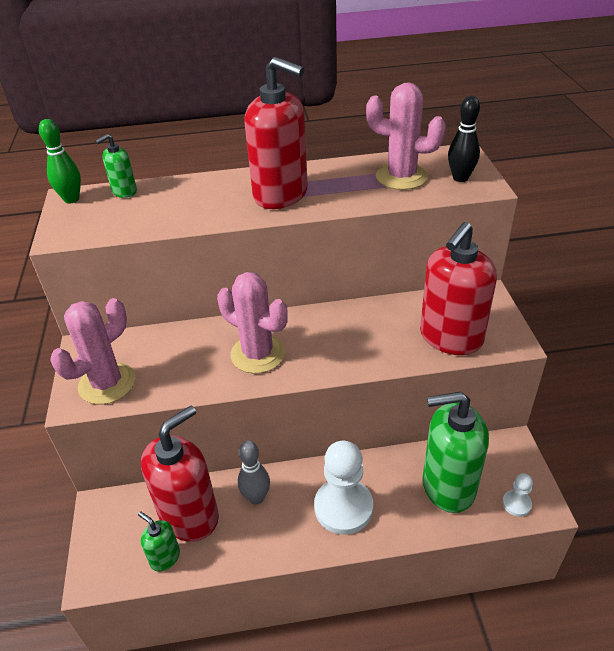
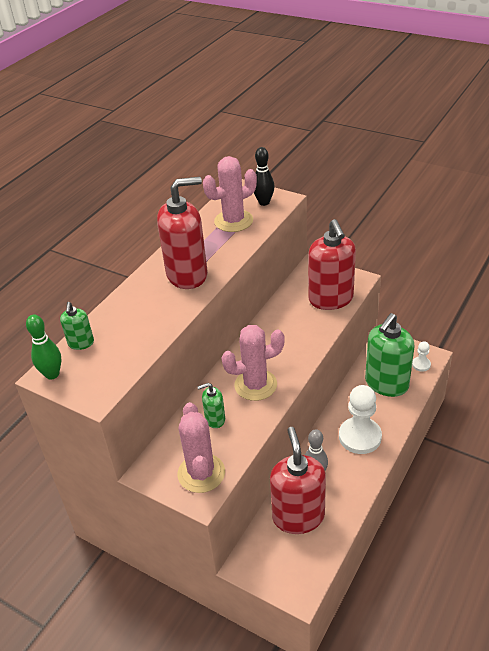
camera: 50 degrees left, 0 degrees up
green soap dispenser [138,511,180,572] -> green soap dispenser moved to [197,383,225,428]

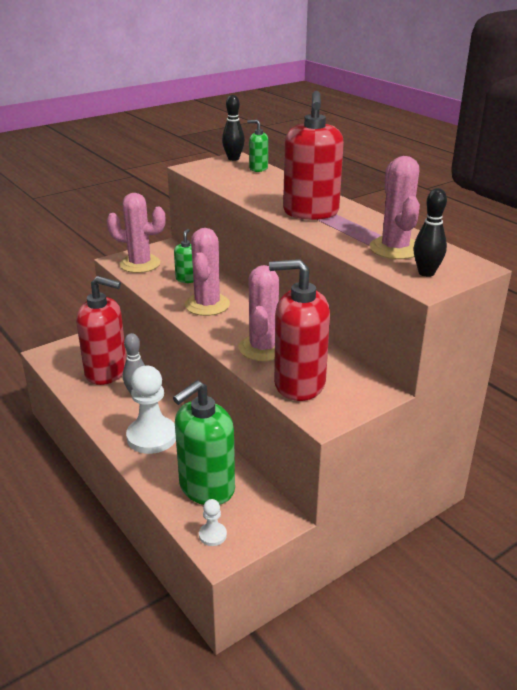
camera: 110 degrees right, 10 degrees down
green bowling pin [26,315,61,380] -> black bowling pin [222,95,245,161]
green soap dispenser [365,313,415,397] -> green soap dispenser turned 105 degrees counterclockwise [173,380,235,505]
none -> pink cactus [239,265,279,361]

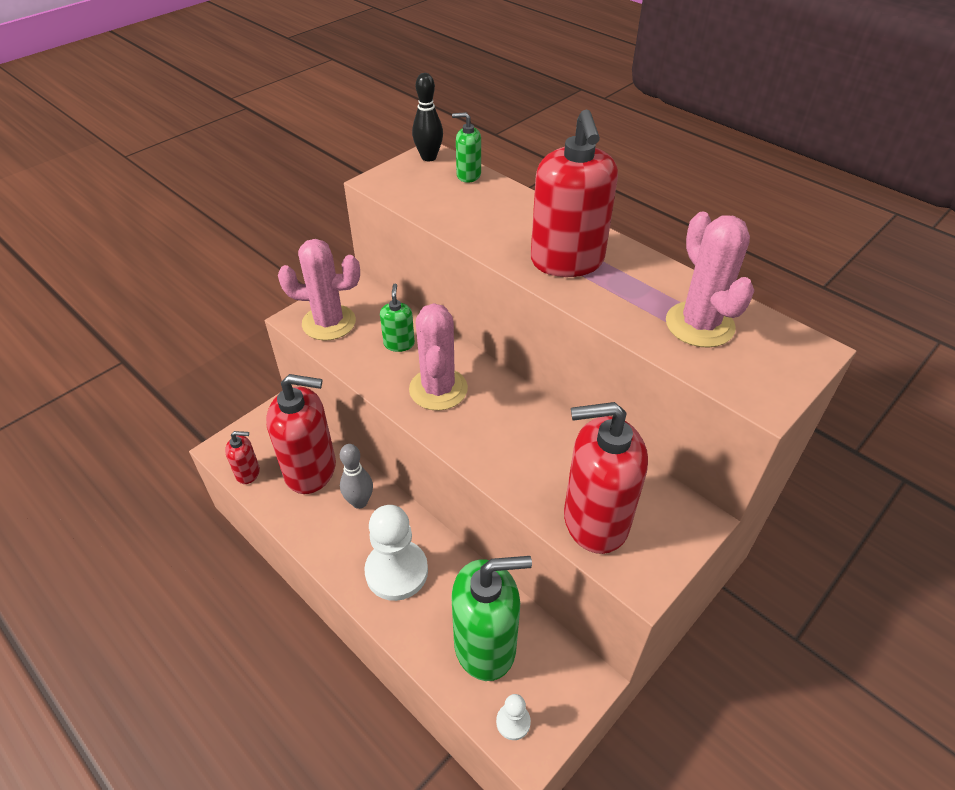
camera: 10 degrees left, 15 degrees up
green soap dispenser [173,380,235,505] -> green soap dispenser turned 135 degrees counterclockwise [451,556,532,681]
pink cactus [239,265,279,361] -> none
black bowling pin [414,188,447,277] -> none
none -> red soap dispenser [225,431,260,484]

